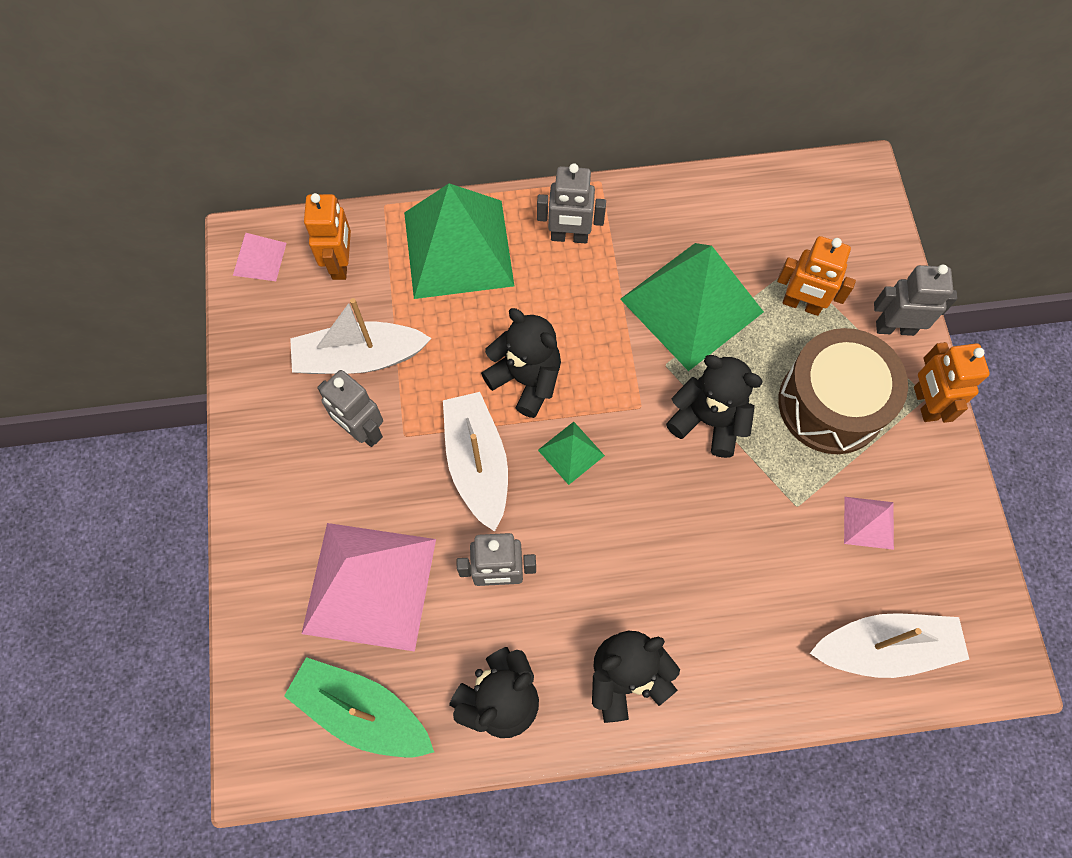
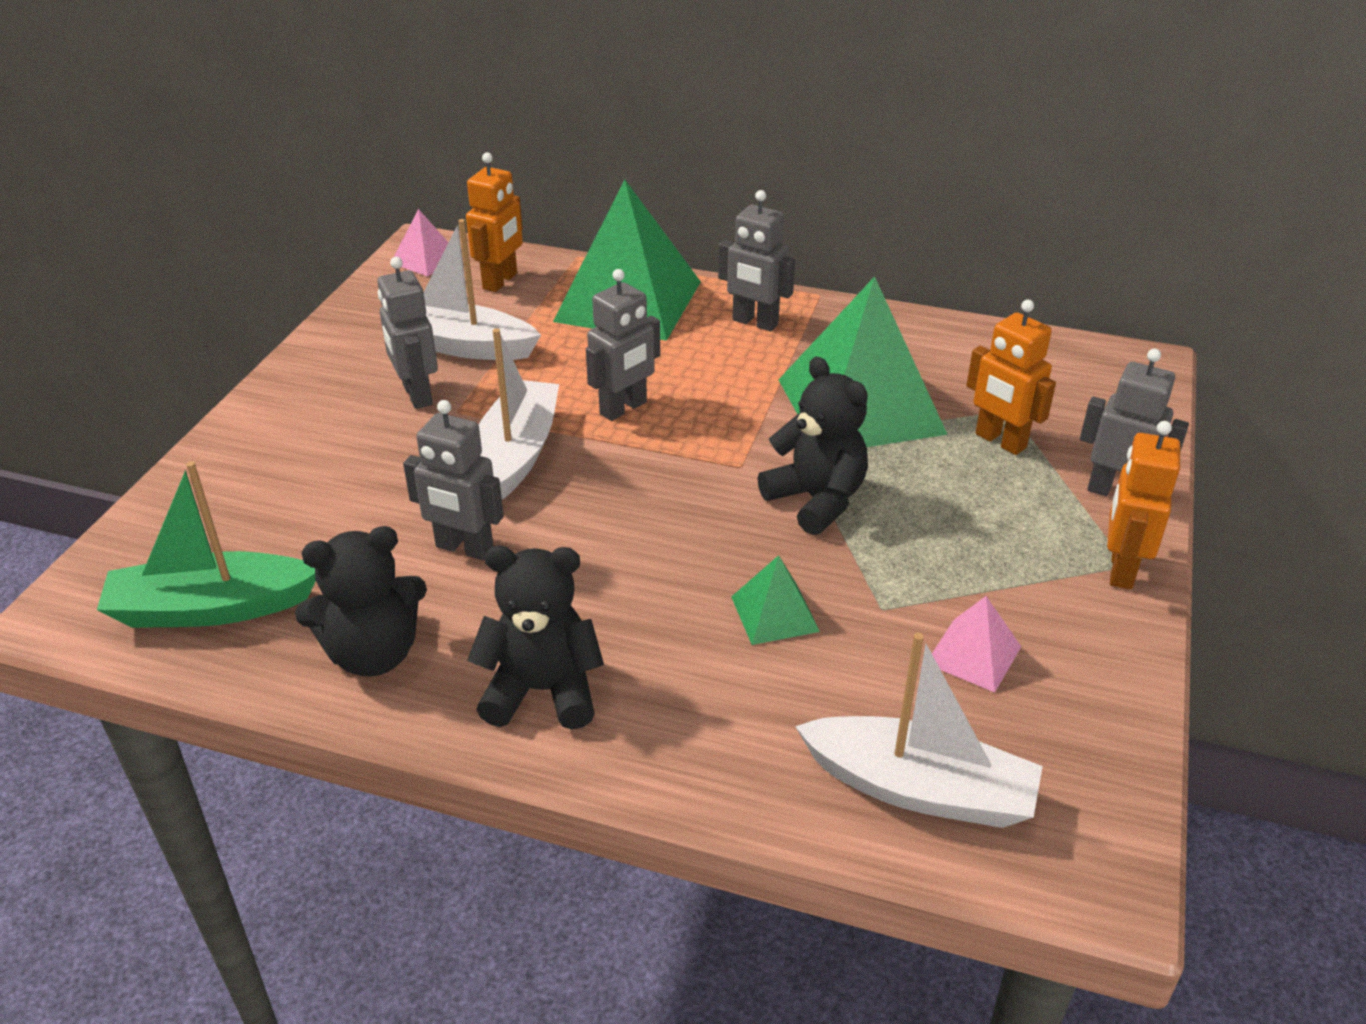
camera: 25 degrees right, 30 degrees down
green boat [284,657,434,757] -> green boat turned 60 degrees counterclockwise [97,461,316,628]
pink pyramid [302,523,436,652] -> none
black teddy bear [481,308,561,418] -> grey robot [586,269,660,421]
green pyramid [538,422,605,485] -> green pyramid moved to [731,555,820,645]
brown drum [778,328,908,454] -> none

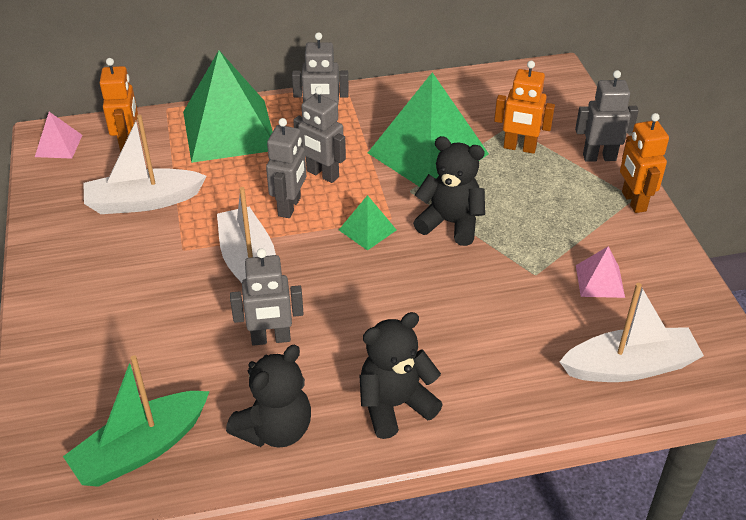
camera: 30 degrees left, 5 degrees up
grey robot [377,257,438,409] -> grey robot moved to [293,86,346,183]
green pyramid [731,555,820,645] -> green pyramid moved to [339,195,396,251]

